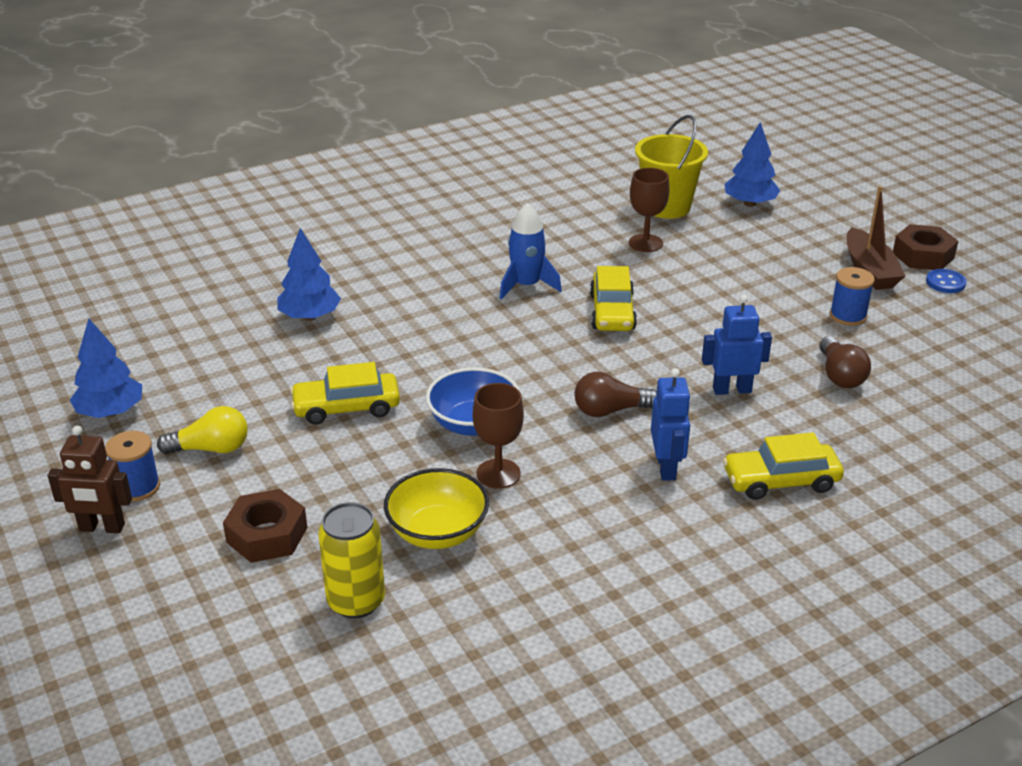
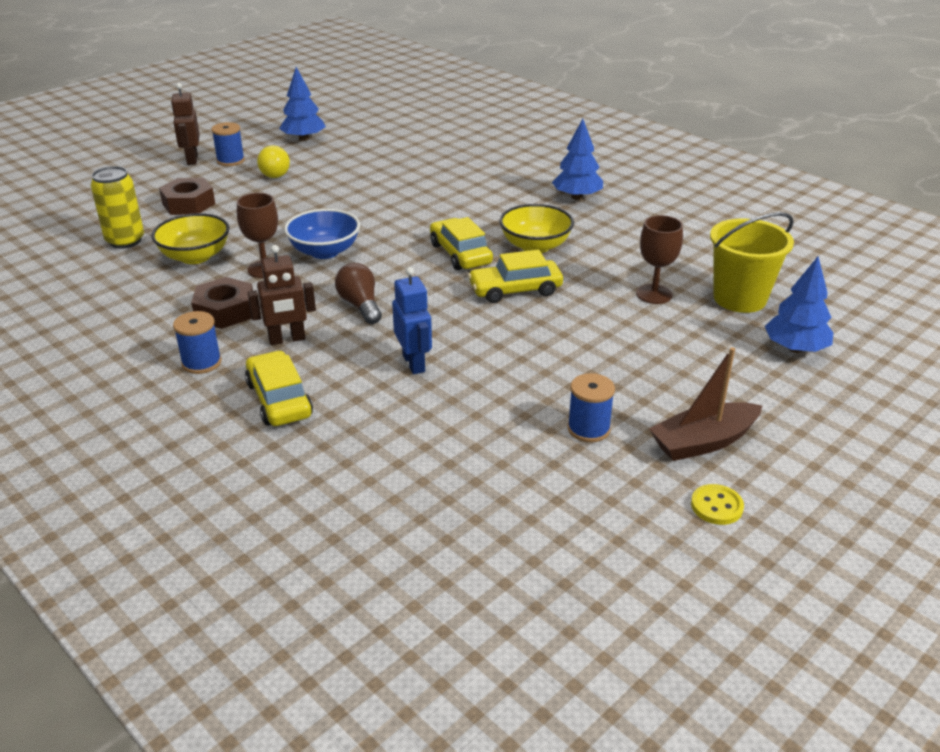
camera: 75 degrees right, 0 degrees up
blue tree [277,228,341,321] -> blue tree moved to [552,119,603,200]
yellow car [290,362,400,425] -> yellow car moved to [430,217,493,270]
blue rocket [500,203,562,300] -> yellow bowl [499,204,574,253]
blue robot [651,368,691,481] -> brown robot [248,245,316,345]
brown light bulb [819,336,871,388] -> none
brown nut [893,224,958,270] -> brown nut moved to [191,277,253,329]
blue button [926,269,967,293] -> yellow button [691,484,744,525]
none -> blue spool [173,311,222,374]

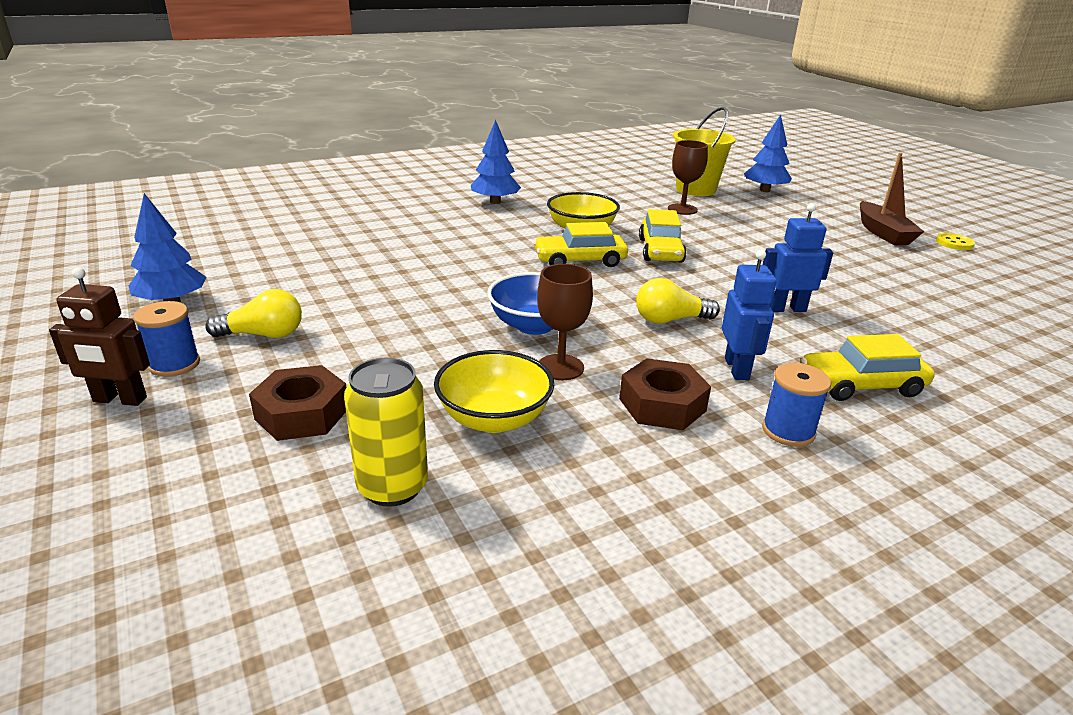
camera: 75 degrees left, 5 degrees down
brown robot [248,245,316,345] -> blue robot [722,250,777,380]
brown light bulb [335,263,382,324] -> yellow light bulb [636,278,720,324]
blue spool [568,373,615,442] -> none

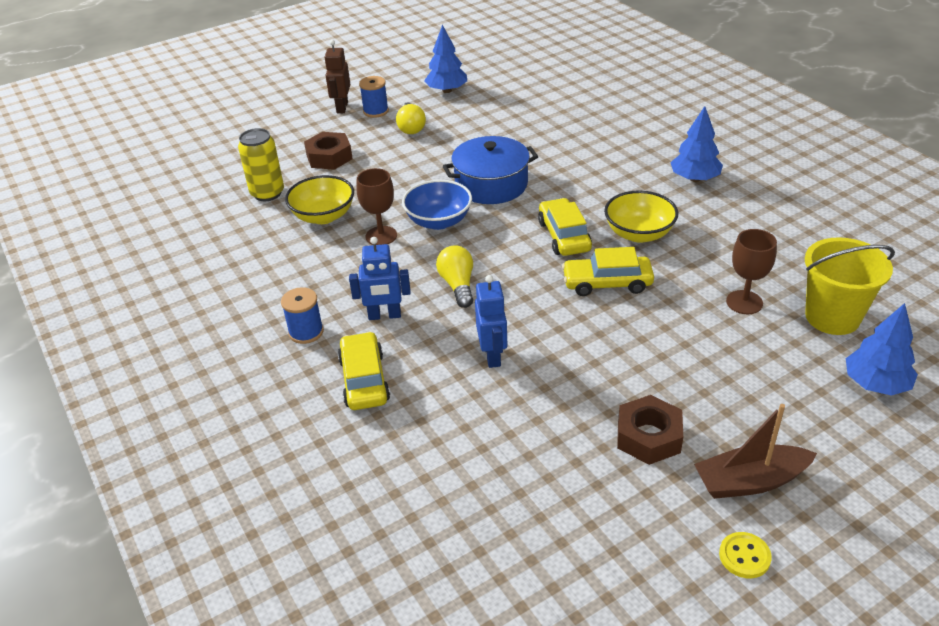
camera: 90 degrees right, 10 degrees up
brown nut [619,358,711,430] -> brown nut moved to [617,395,683,465]
none -> blue pot [443,136,538,204]

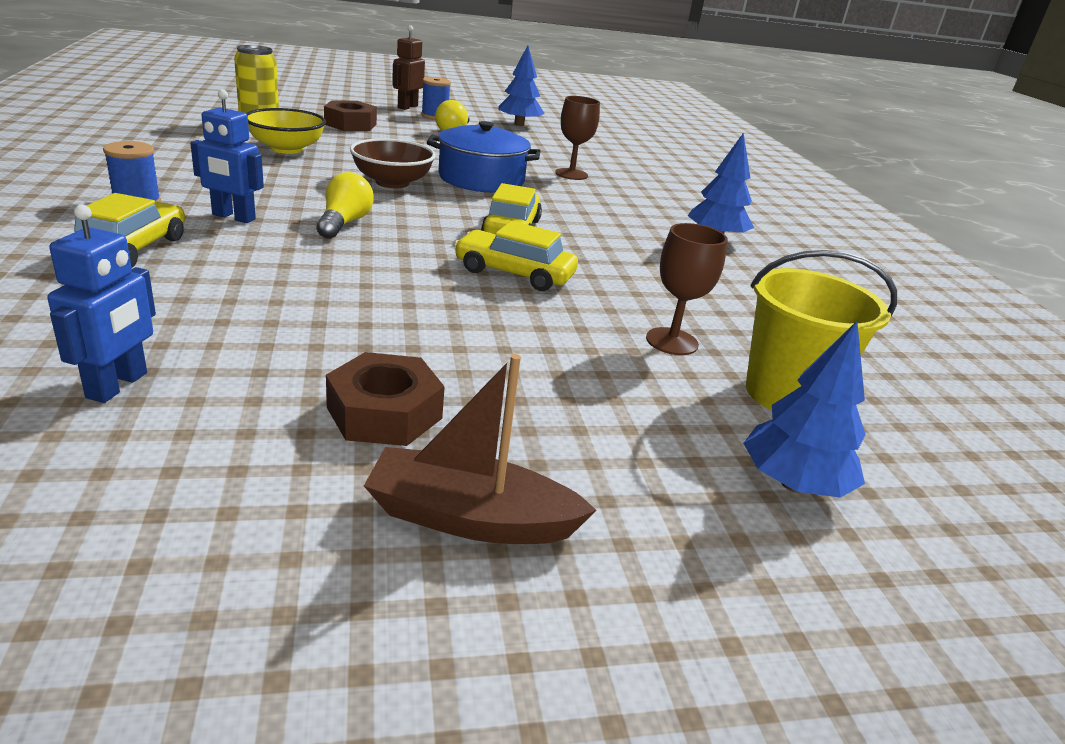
camera: 15 degrees right, 10 degrees down
brown goblet [356,168,397,245] -> brown goblet moved to [555,96,600,180]
blue bowl [402,180,472,230] -> brown bowl [350,138,436,188]
blue robot [475,275,508,368] -> blue robot moved to [47,204,156,403]
yellow bowl [604,191,678,243] -> none
yellow button [719,532,772,578] -> none

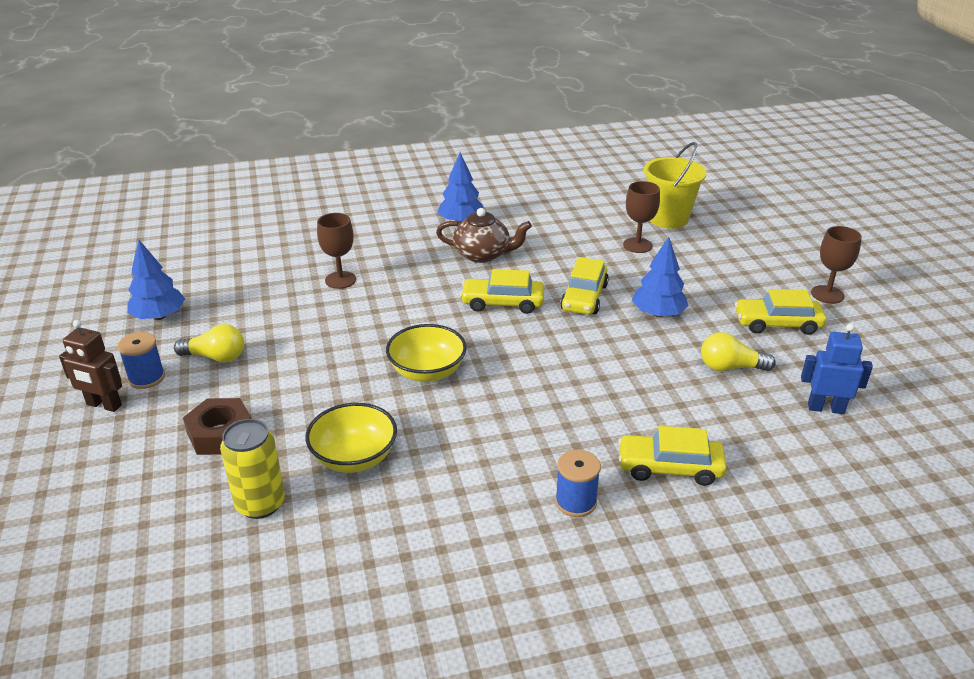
camera: 90 degrees left, 5 degrees up
blue robot [190,89,264,223] -> none
yellow light bulb [316,172,374,239] -> yellow light bulb moved to [701,332,776,371]
brown nut [326,352,445,446] -> yellow car [735,289,826,335]
brown bowl [350,138,436,188] -> yellow bowl [386,324,467,382]
brown boat [364,354,597,544] -> brown goblet [811,226,862,304]
blue pot [427,121,541,193] -> none
blue tree [743,321,866,498] -> blue tree moved to [632,237,689,317]
none -> brown teapot [436,208,532,263]

